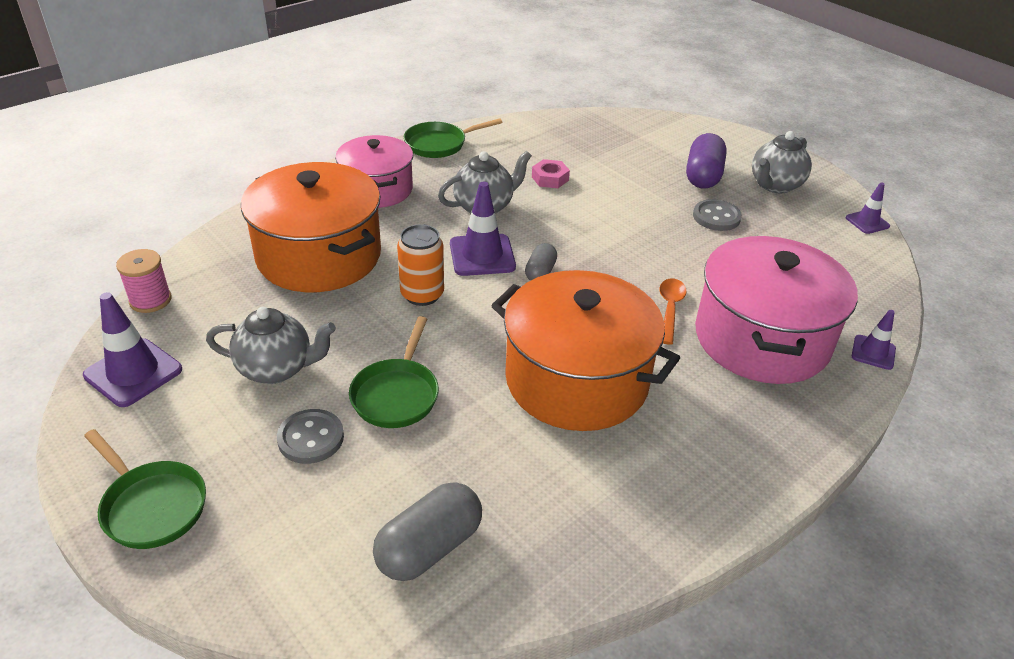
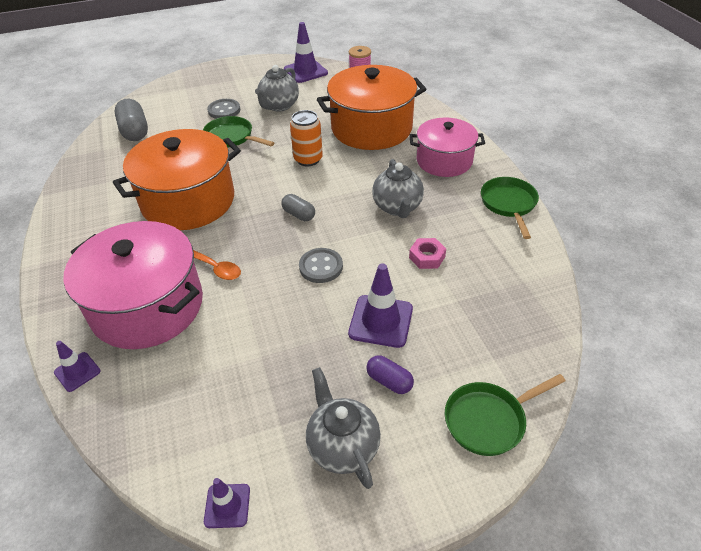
camera: 115 degrees right, 5 degrees up
green pan [84,429,206,549] -> green pan moved to [445,374,565,456]
purple traffic cone [450,182,516,276] -> purple traffic cone moved to [348,263,413,348]
purple capsule [686,133,727,189] -> purple capsule [366,355,414,394], size x0.59
grey button [693,199,742,231] -> grey button moved to [299,248,343,283]

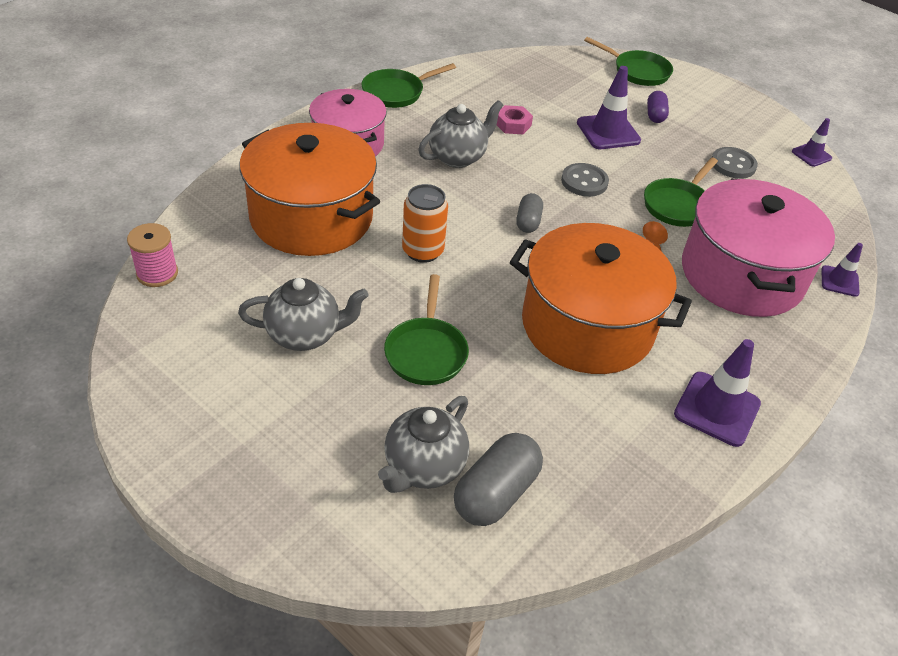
camera: 125 degrees left, 0 degrees up
grey button [207,99,240,119] -> grey button moved to [712,147,758,179]
purple traffic cone [284,22,328,83] -> purple traffic cone moved to [674,339,761,447]
grey teapot [306,367,381,489] -> grey teapot moved to [378,396,469,493]
none -> green pan [644,157,718,227]

